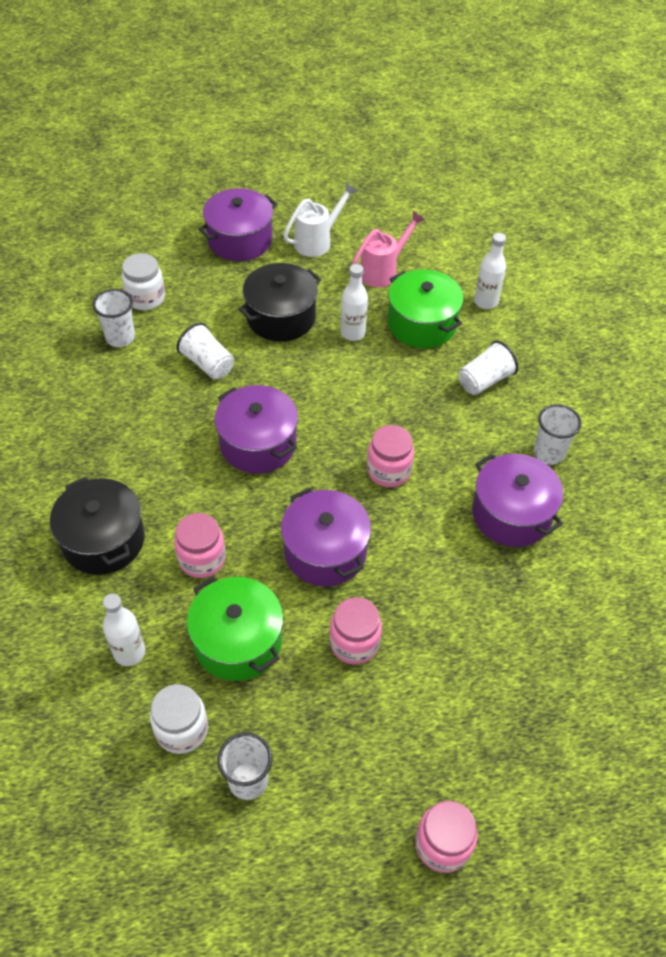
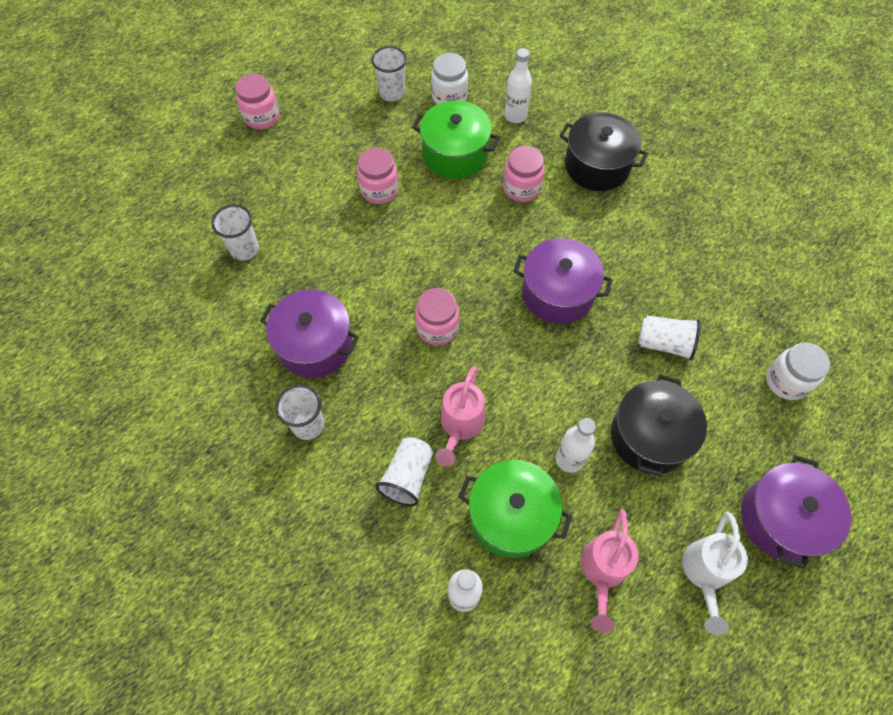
camera: 150 degrees right, 10 degrees up
white cup [93,289,135,347] -> white cup moved to [212,204,259,261]
purple pot [281,488,371,586] -> none
none -> pink watering can [435,366,485,466]

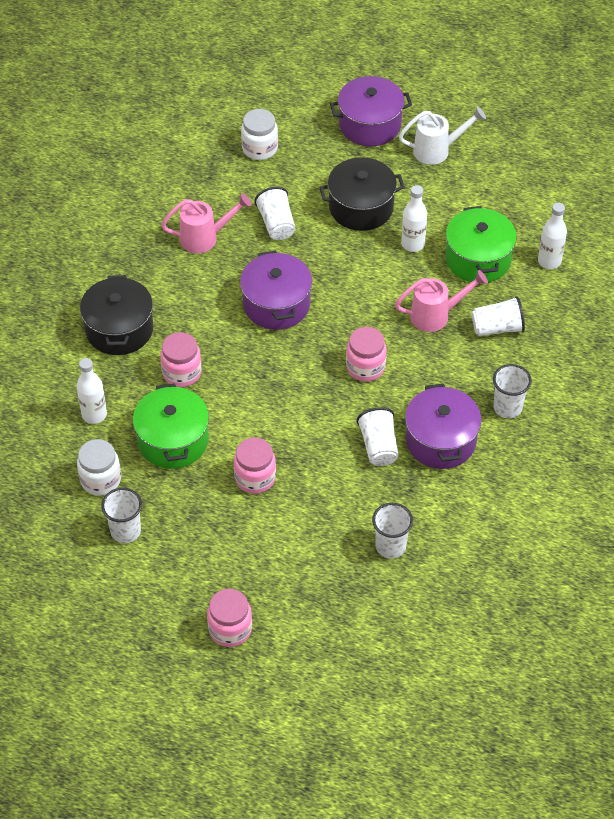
camera: 120 degrees left, 10 degrees down
pink watering can [580,509,639,633] -> pink watering can moved to [161,193,252,253]
none -> white cup [356,407,399,466]

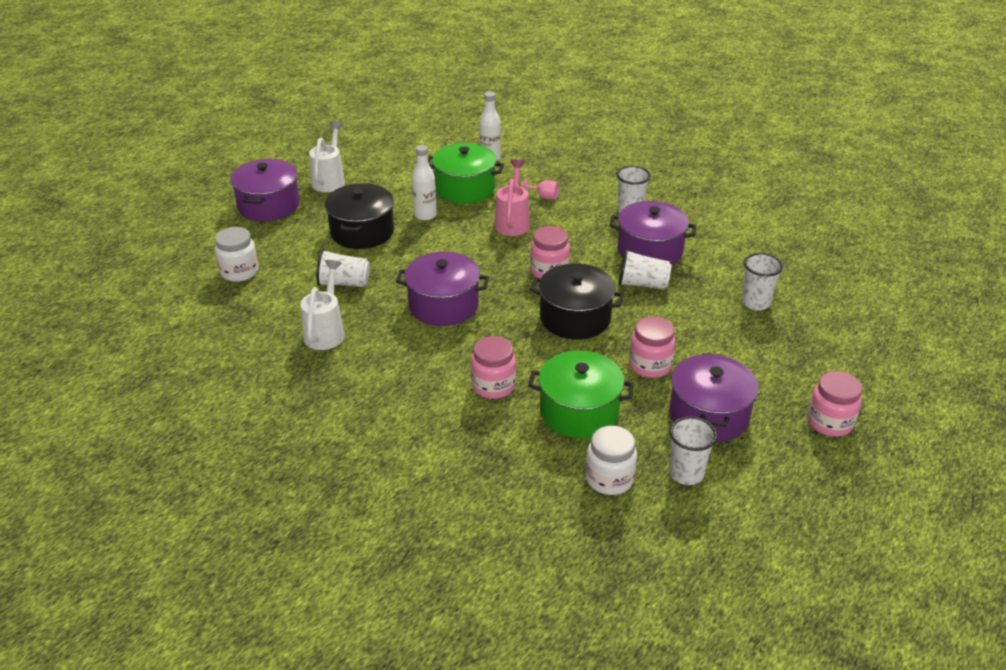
camera: 70 degrees left, 15 degrees down
white bottle [77,358,107,424] -> none
black pot [80,275,153,355] -> black pot moved to [530,264,624,339]
pink watering can [161,193,252,253] -> white watering can [300,260,345,350]
white cup [472,296,525,336] -> pink goblet [522,178,559,199]
none -> purple pot [669,353,758,442]

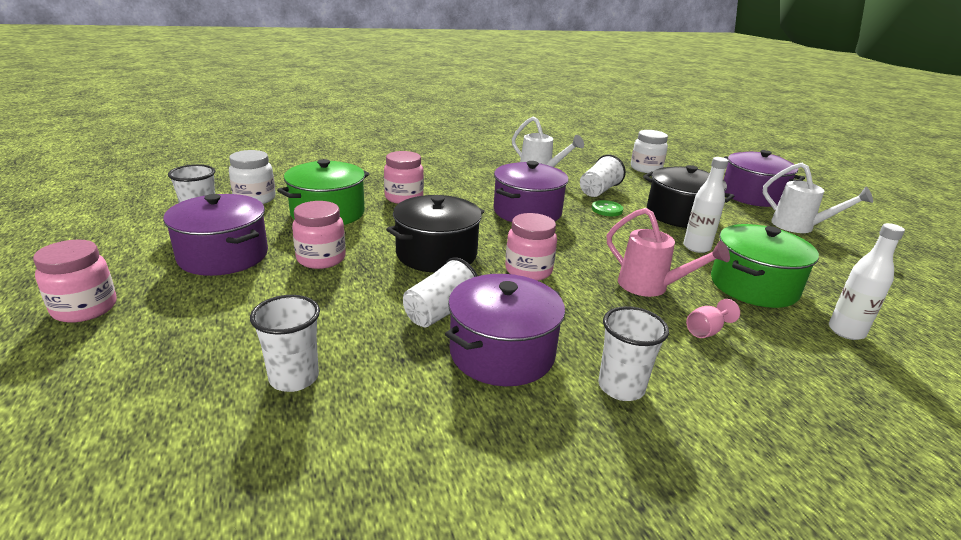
camera: 120 degrees right, 10 degrees down
none -> green button [592,200,623,216]

